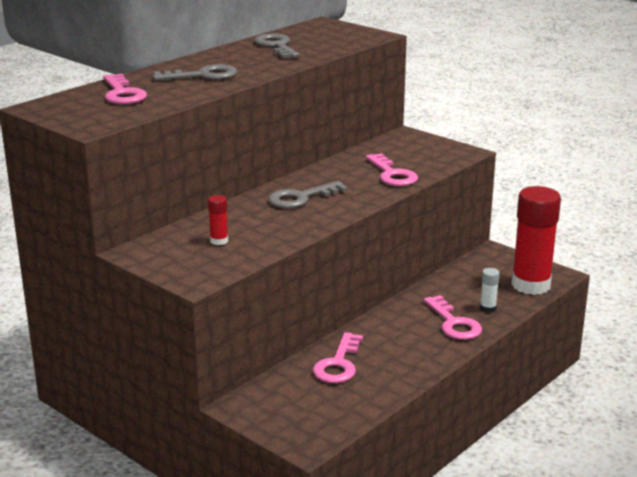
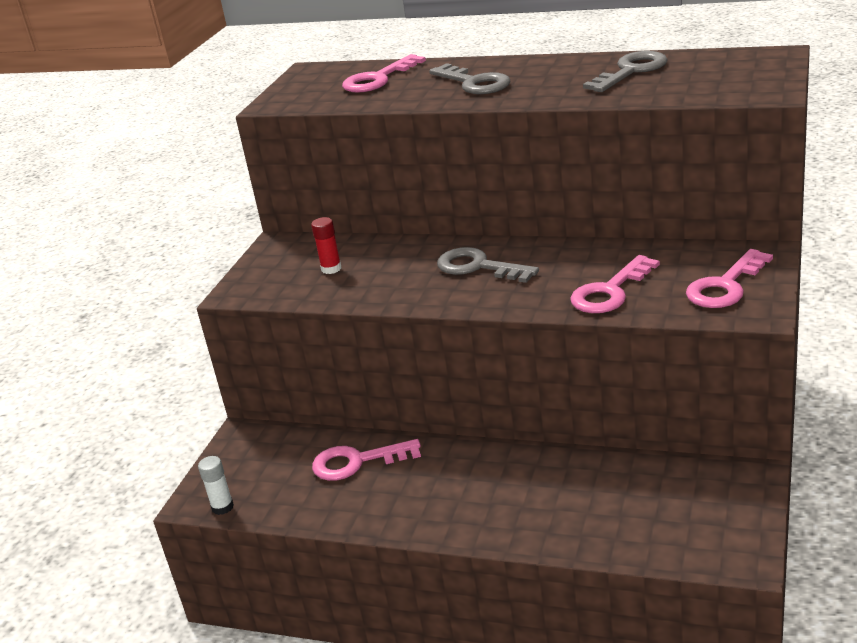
camera: 70 degrees right, 5 degrees up
pink key [424,295,482,340] -> pink key moved to [686,249,773,308]
white glue stick [480,268,500,313] -> white glue stick moved to [198,456,234,515]
red glue stick [511,186,561,295] -> none

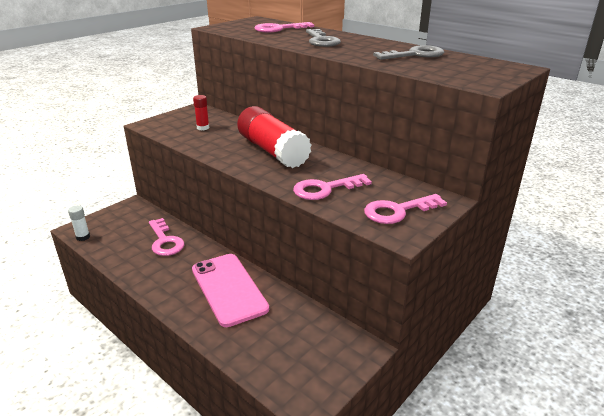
camera: 20 degrees right, 0 degrees up
pink key [312,439,421,481] -> pink key turned 135 degrees counterclockwise [149,218,184,256]
grey key [437,247,539,283] -> red glue stick [237,106,311,168]
none -> pink phone [192,254,269,327]

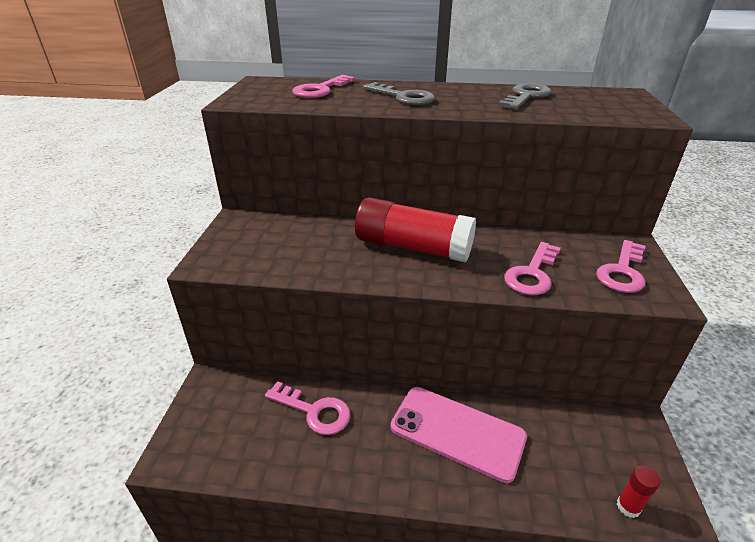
camera: 35 degrees left, 5 degrees up
white glue stick [68,205,90,241] -> none
red glue stick [193,95,209,130] -> red glue stick moved to [617,466,660,518]

